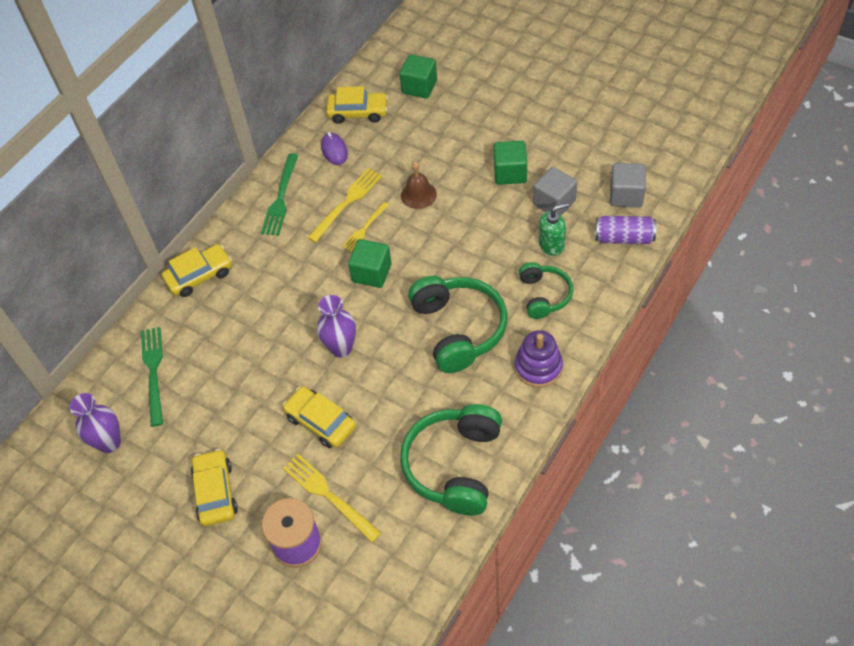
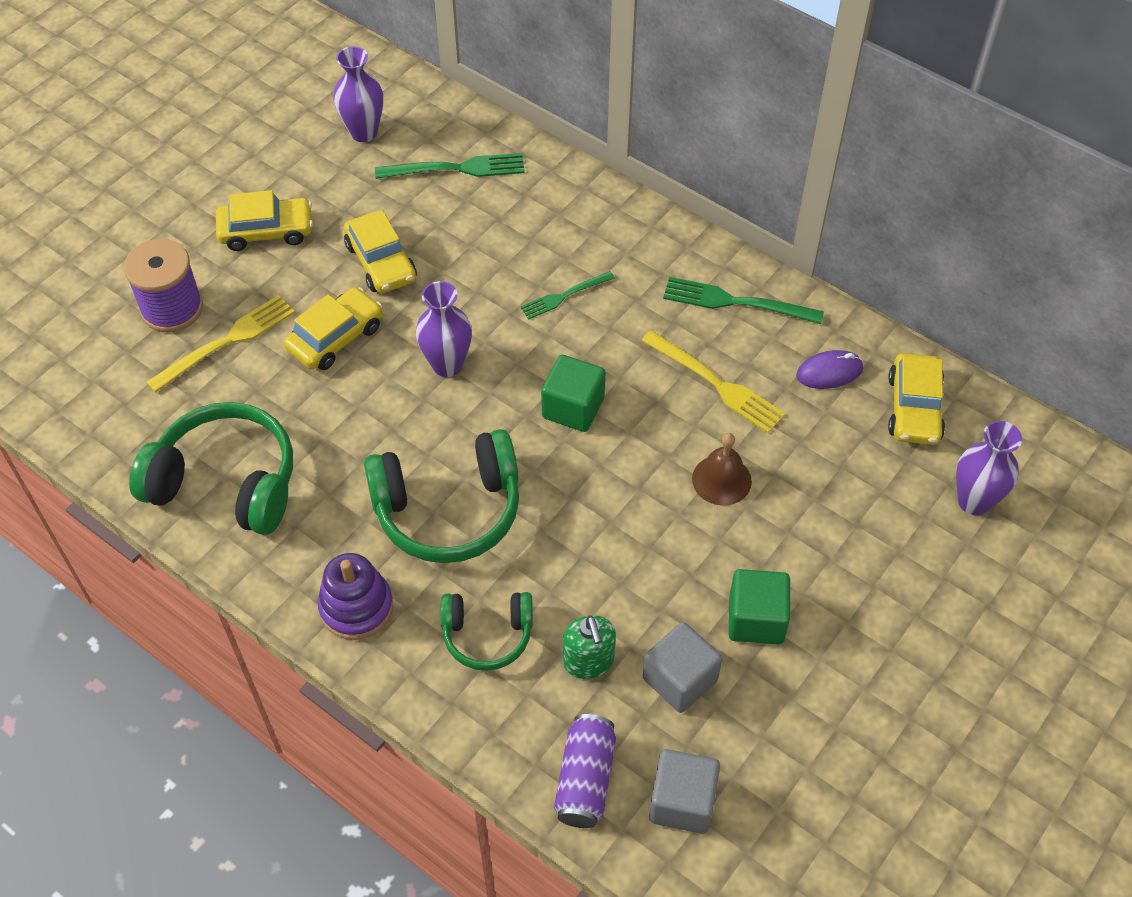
camera: 90 degrees right, 0 degrees up
yellow car [162,244,232,297] -> yellow car moved to [344,210,417,293]
yellow fork [342,202,389,252] -> none
green cube [400,54,437,99] -> purple vase [956,421,1022,515]
none -> green fork [520,271,615,319]

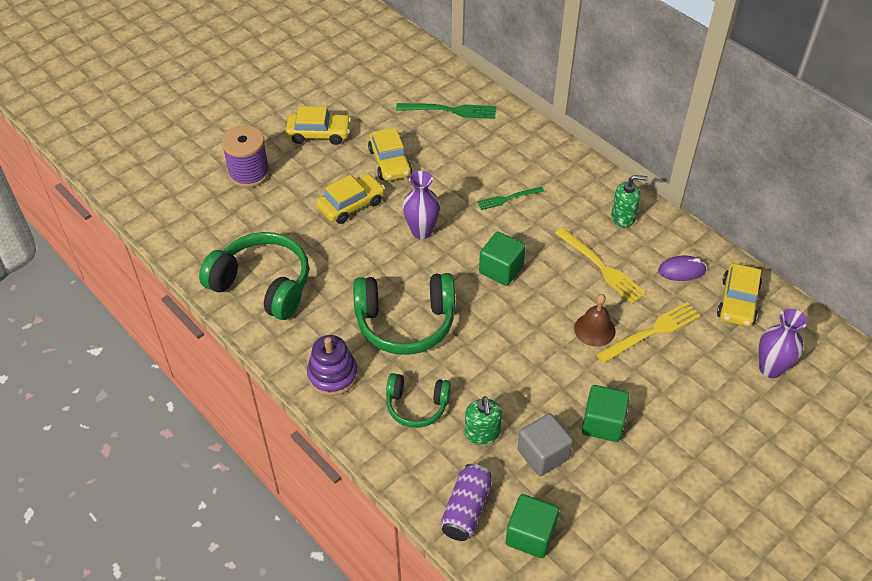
camera: 10 degrees right, 5 degrees down
yellow fork [146,295,295,393] -> yellow fork moved to [596,302,701,363]
purple vase [333,46,383,142] -> none
grey cube [649,749,720,834] -> green cube [506,494,559,558]
green fork [663,277,824,324] -> green soap dispenser [611,175,648,228]

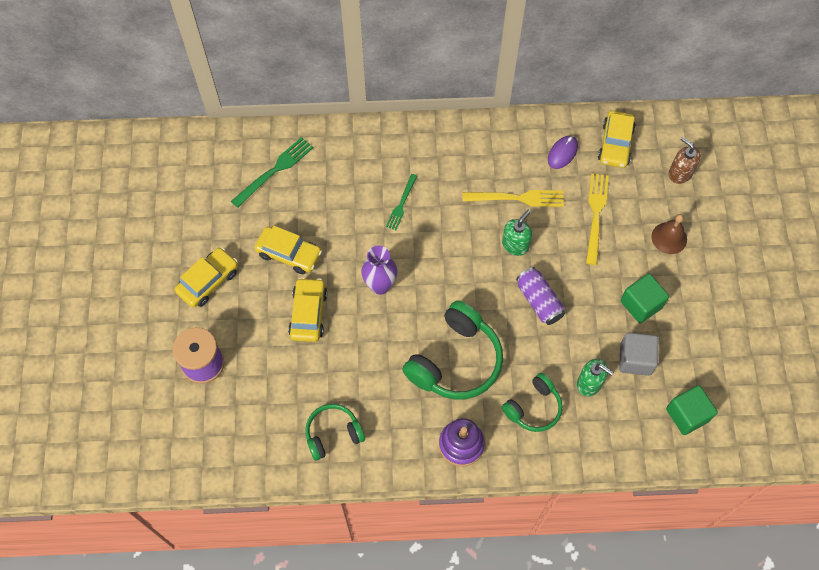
camera: 50 degrees left, 15 degrees up
green headphones [199,232,309,320] -> green headphones [305,404,365,461], size x0.59
purple can [441,464,492,541] -> purple can moved to [516,267,565,325]
green cube [479,232,526,286] -> none
brown bell [574,294,616,347] -> brown bell moved to [651,214,687,254]
green soap dispenser [611,175,648,228] -> green soap dispenser moved to [502,210,532,256]
yellow car [717,263,762,327] -> yellow car turned 45 degrees clockwise [598,111,636,168]
purple vase [759,309,807,378] -> brown soap dispenser [669,137,701,184]

